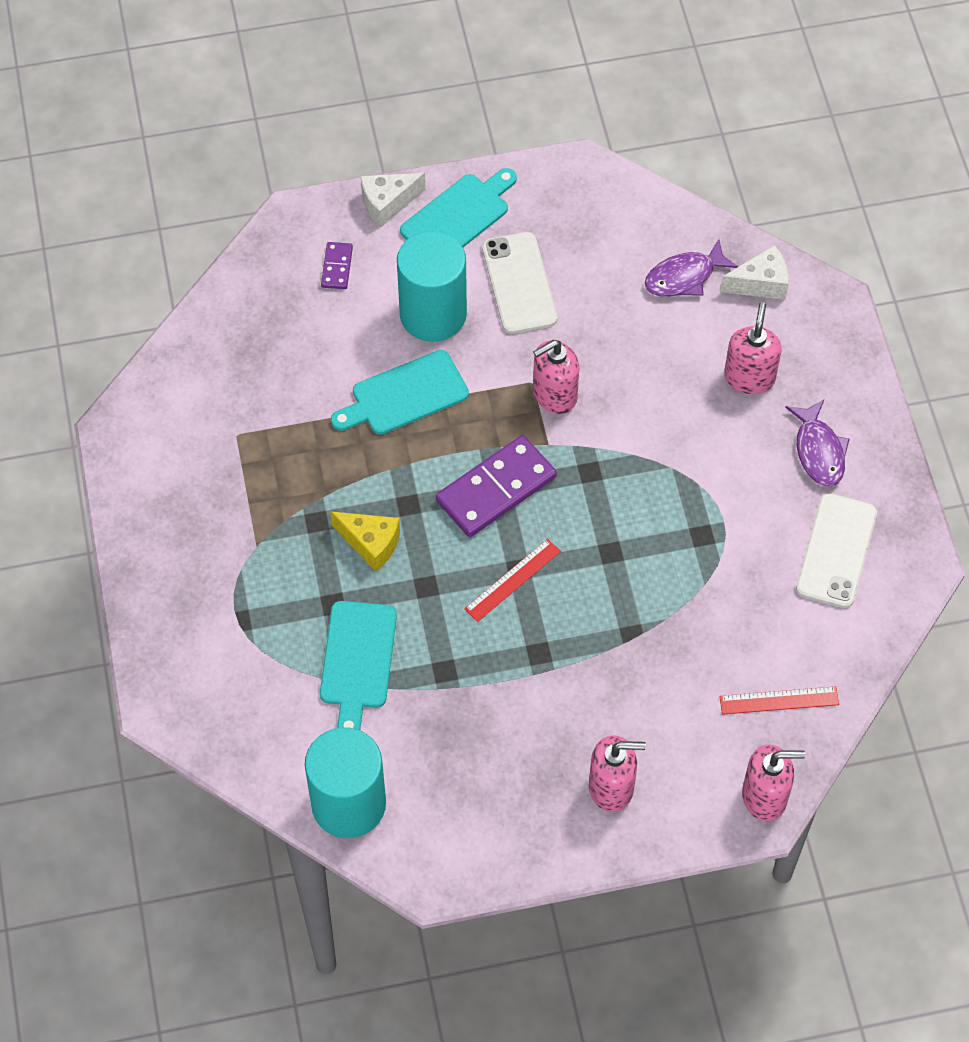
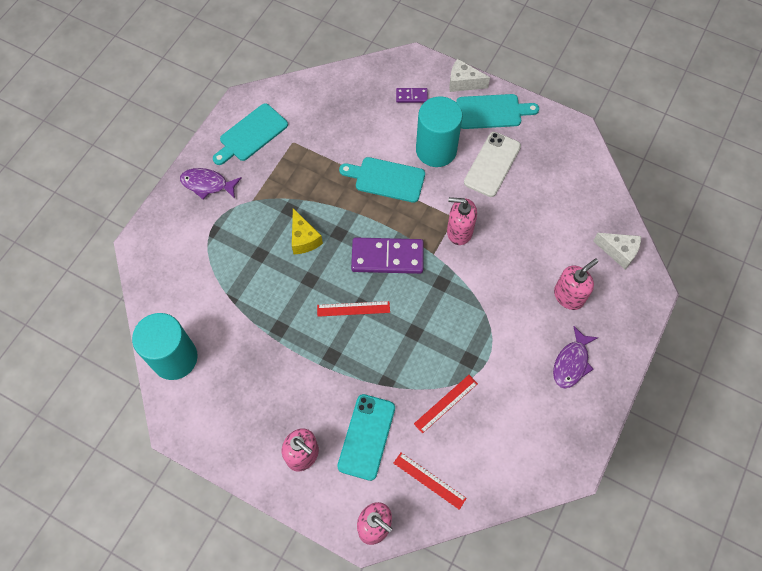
camera: 40 degrees right, 5 degrees up
turquoise cutting board [320,601,397,730] -> turquoise cutting board moved to [213,103,288,165]
purple domino [321,242,353,289] -> purple domino turned 45 degrees clockwise [396,88,428,103]
purple fish [645,239,738,297] -> purple fish moved to [180,168,242,200]
white phone [796,493,877,608] -> none
none -> turquoise phone [337,394,395,481]
none -> red ruler [414,375,478,434]

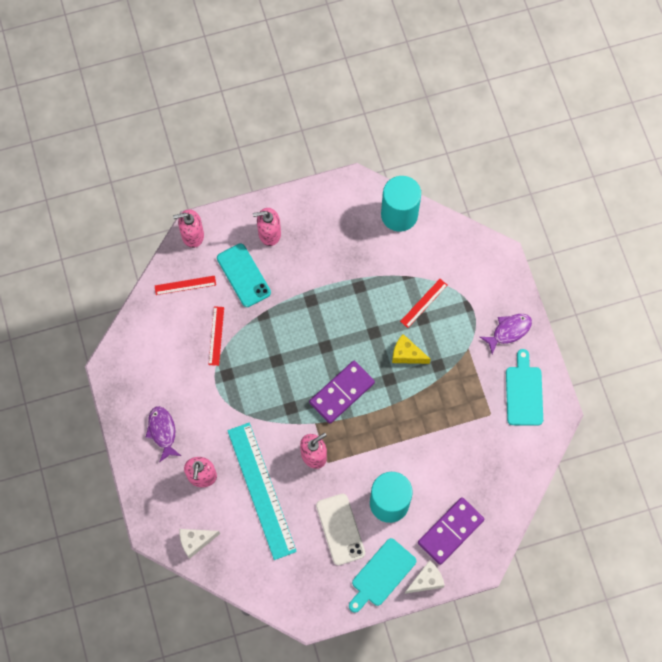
camera: 135 degrees right, 5 degrees up
red ruler [317,301,390,317] -> red ruler moved to [400,279,447,328]
turquoise cutting board [339,157,425,203] -> none
purple domino [396,88,428,103] -> purple domino [418,497,484,565], size x2.06
none -> turquoise ruler [227,423,297,560]

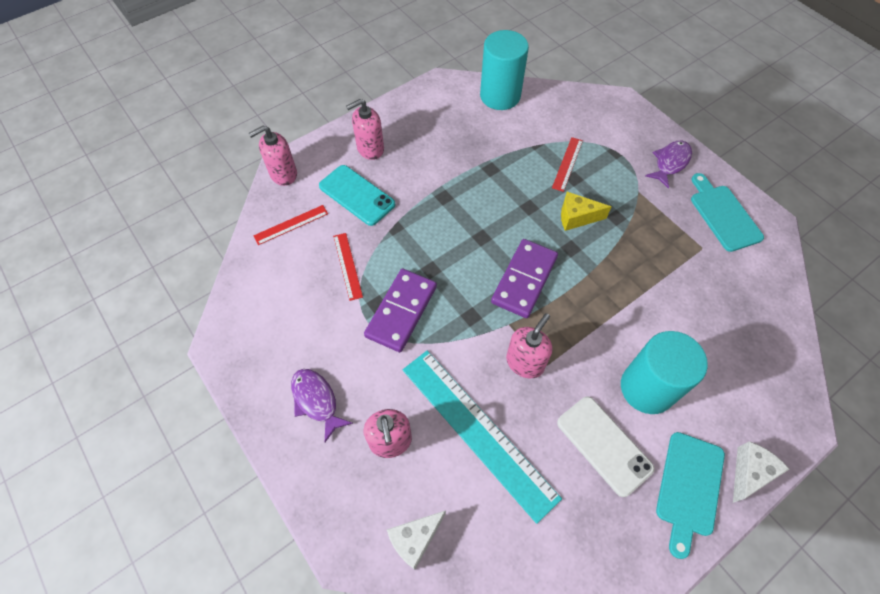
camera: 20 degrees left, 10 degrees down
purple domino [418,497,484,565] -> purple domino moved to [364,269,437,352]

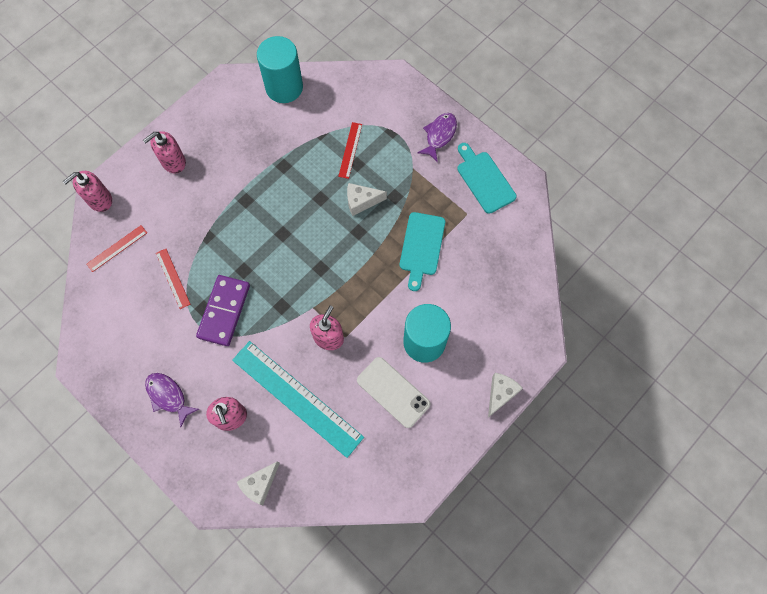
camera: 10 degrees left, 10 degrees up
turquoise phone [319,165,395,226] -> none
purple domino [491,239,558,318] -> none
yellow cheese [561,192,611,231] -> white cheese [347,183,387,216]
turquoise cutting board [656,432,725,559] -> turquoise cutting board moved to [400,212,445,291]

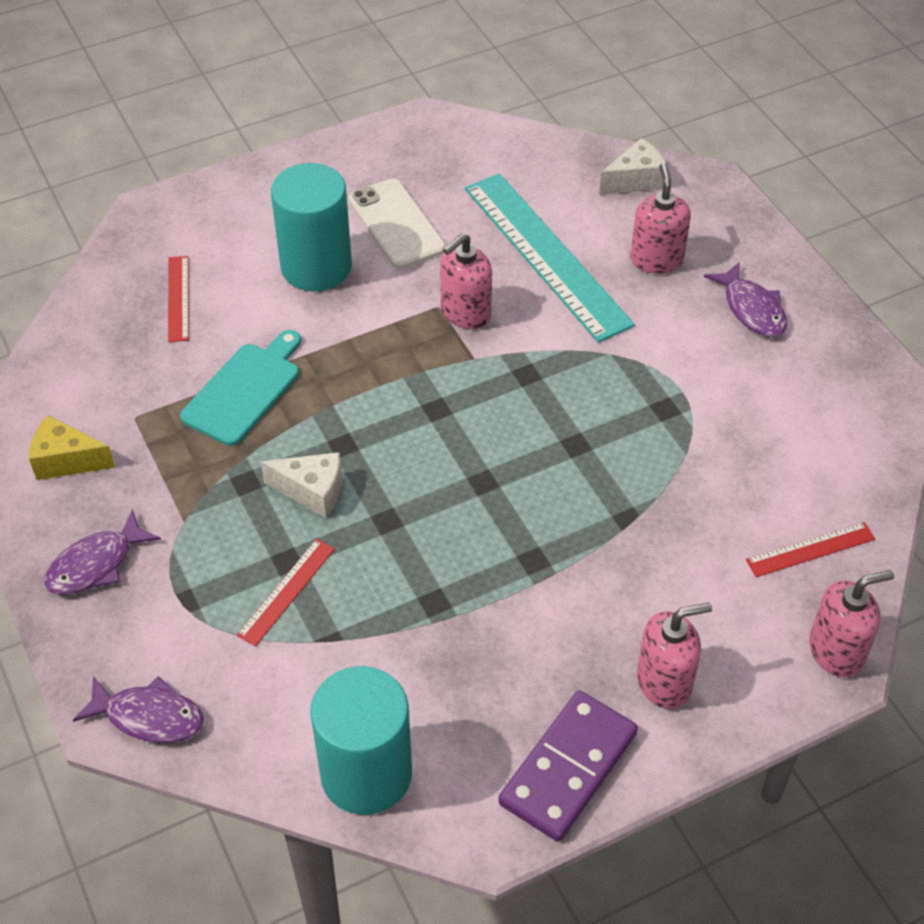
camera: 160 degrees left, 20 degrees down
red ruler [156,249,191,309] -> red ruler moved to [168,256,189,342]
purple domino [196,275,250,346] -> purple domino moved to [498,691,638,842]
turquoise cutting board [457,143,517,214] -> yellow cheese [29,415,115,480]
white cheese [488,373,523,418] -> none
none -> purple fish [73,676,204,743]

